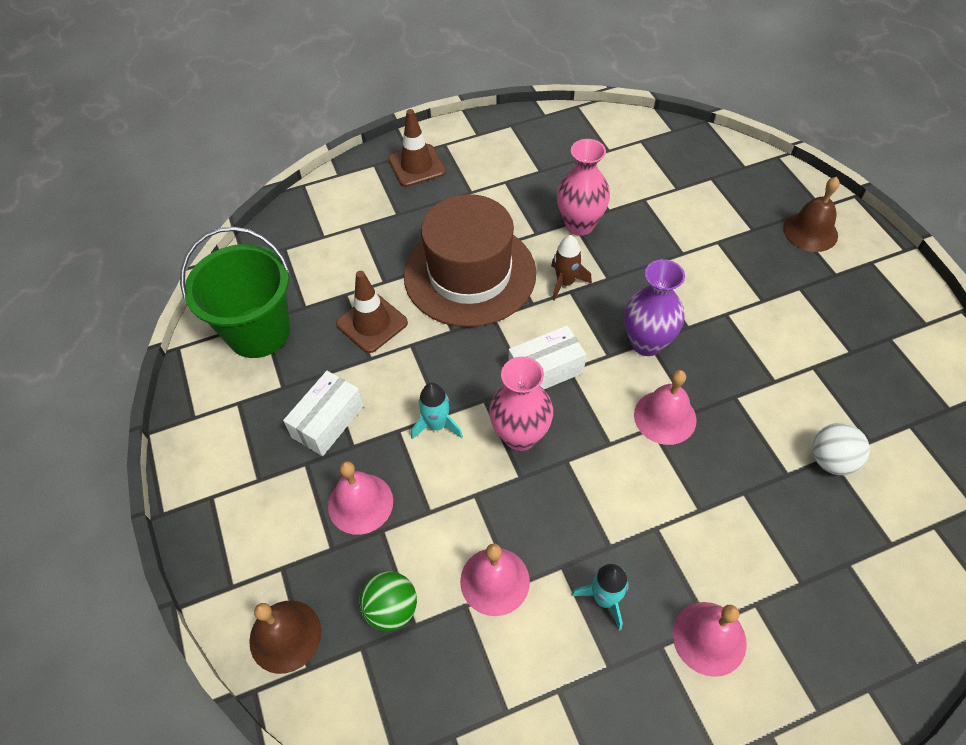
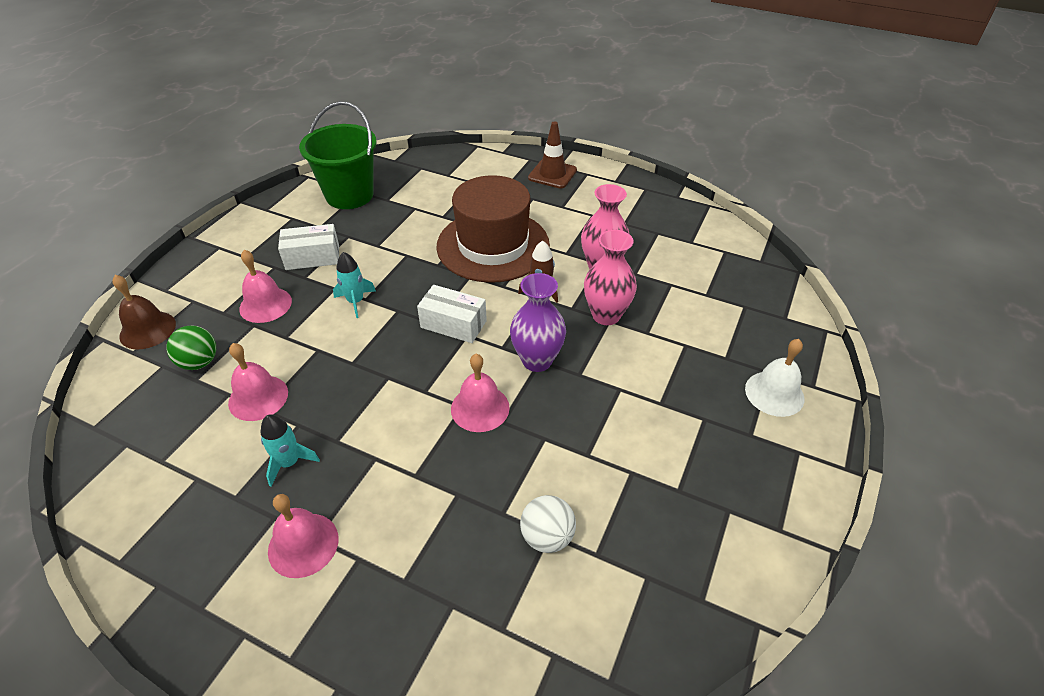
camera: 45 degrees right, 10 degrees down
brown traffic cone [336,271,408,353] -> none
pink vase [489,357,553,451] -> pink vase moved to [584,230,637,325]
brown bell [783,177,840,252] -> white bell [745,339,804,417]

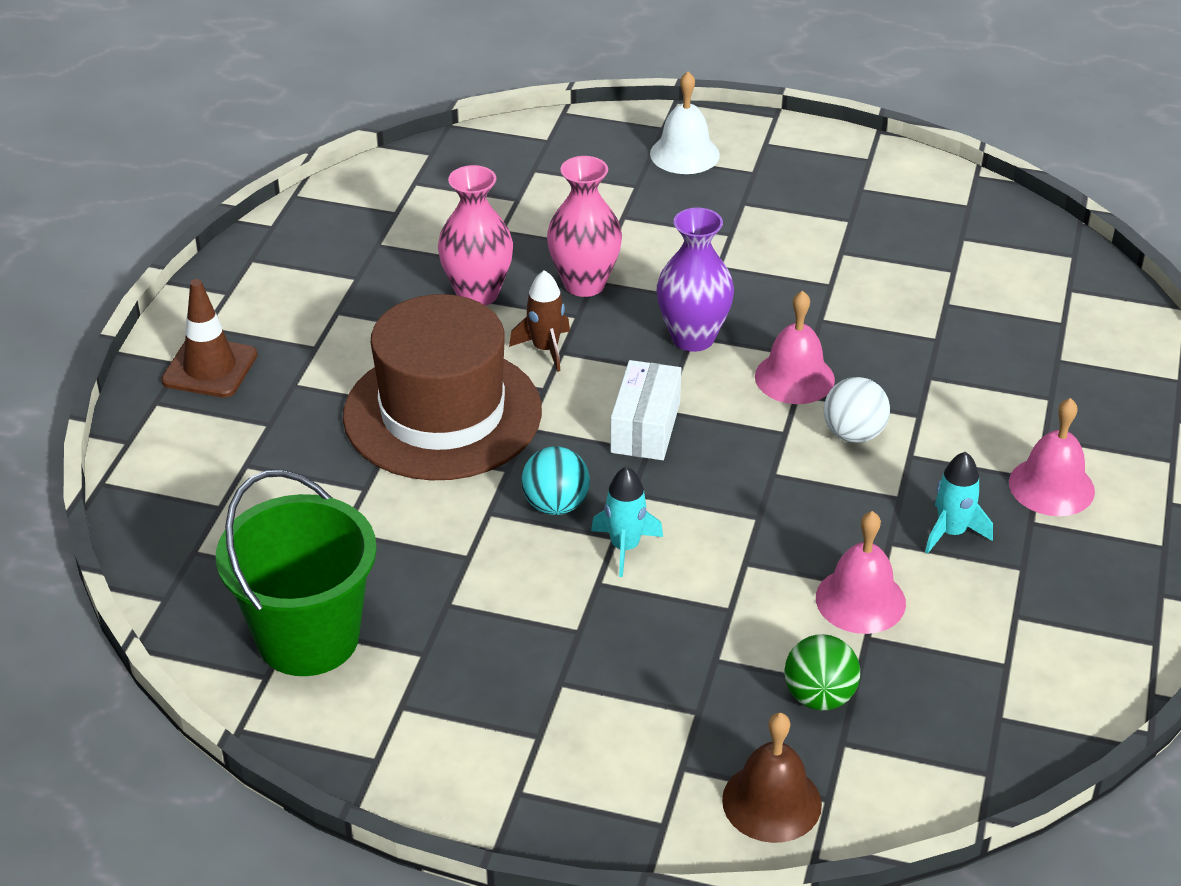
camera: 100 degrees left, 5 degrees down
pink bell [239,250,292,323] -> none
white box [278,224,339,270] -> none
white ball [520,495,576,553] -> white ball moved to [824,377,890,443]
none -> turquoise ball [521,446,590,515]

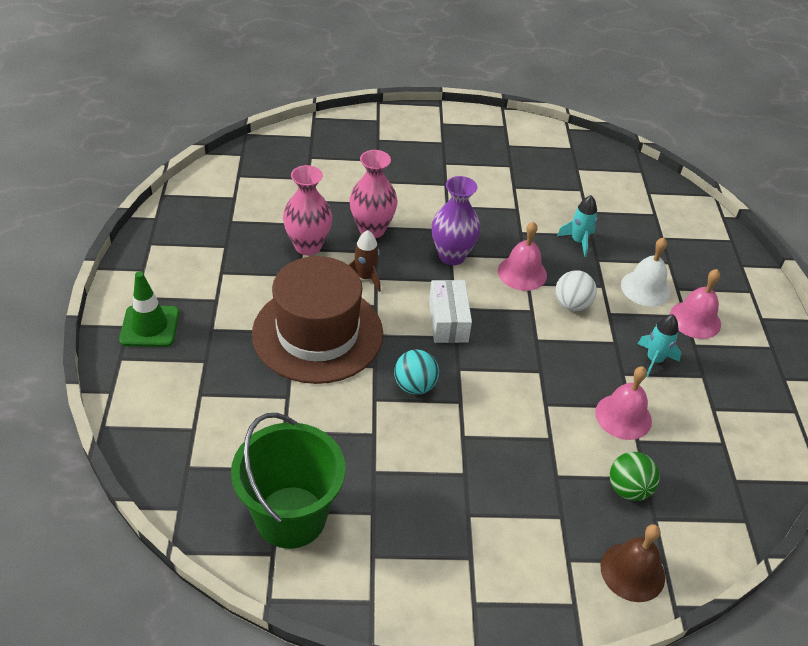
camera: 20 degrees left, 5 degrees up
brown traffic cone [161,279,258,398] -> green traffic cone [119,271,179,347]
turquoise rocket [591,466,663,577] -> turquoise rocket moved to [557,195,597,257]
white bell [650,71,720,174] -> white bell moved to [621,237,671,306]

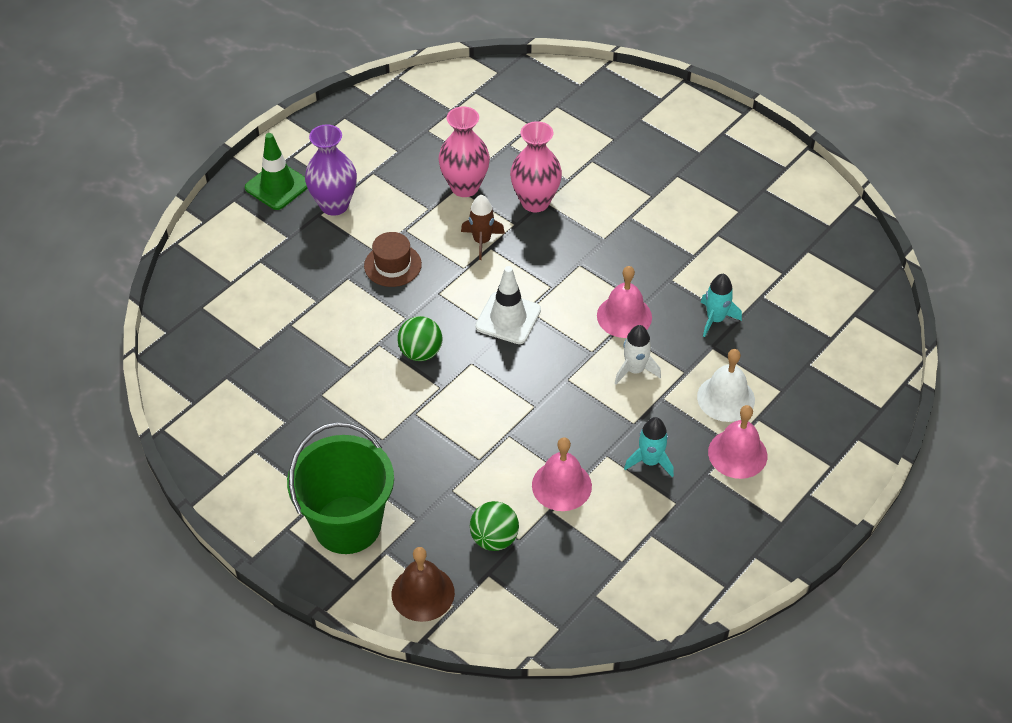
camera: 45 degrees right, 5 degrees up
green bucket [231,413,345,549] -> green bucket moved to [287,422,394,554]
brown hat [252,256,383,384] -> brown hat [364,232,422,287], size x0.44
turquoise ball [394,350,439,395] -> green ball [397,316,442,361]
white box [429,280,472,343] -> white traffic cone [475,266,541,344]
purple vase [432,176,481,265] -> purple vase moved to [305,124,357,216]
white ball [555,270,597,311] -> white rocket [615,325,661,384]

